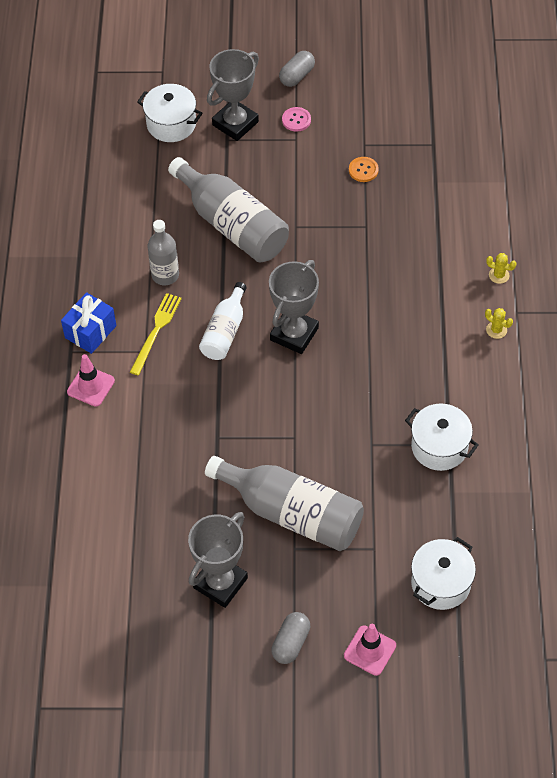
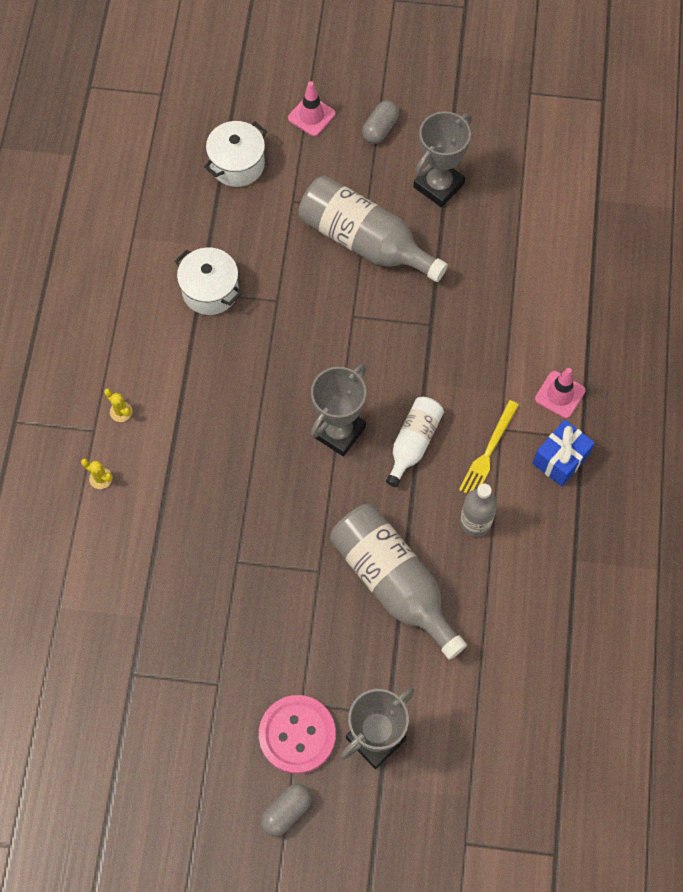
camera: 175 degrees left, 10 degrees up
white pot [137,84,203,142] -> none
pink button [282,107,311,132] -> pink button [259,695,336,774], size x2.05
orange button [349,157,379,182] -> none

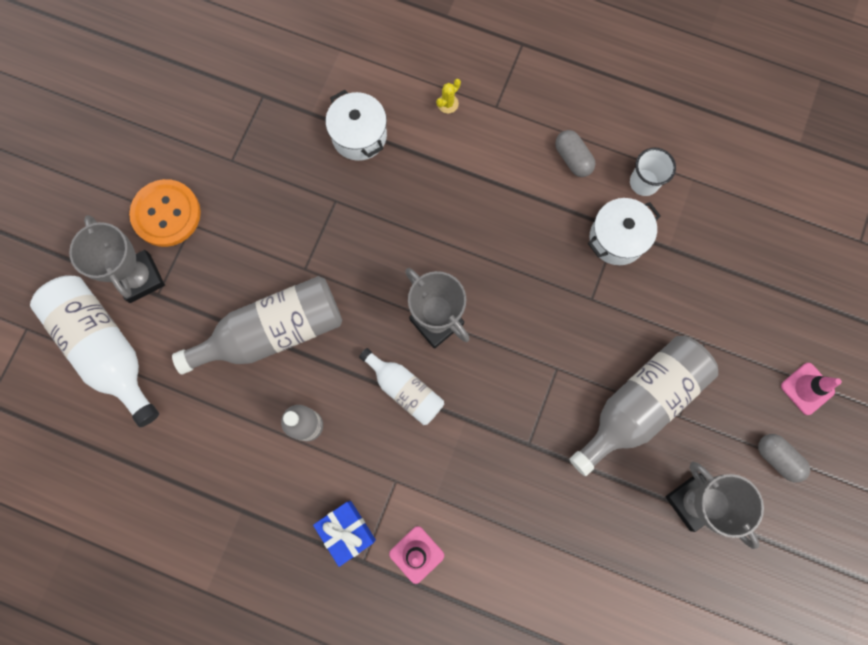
camera: 105 degrees right, 10 degrees up
yellow cactus [104,388,132,422] -> none
white pot [204,121,267,187] -> white pot moved to [326,90,387,161]
pink button [259,695,336,774] -> orange button [129,179,201,247]
grey capsule [261,784,312,836] -> grey capsule moved to [555,130,595,177]
yellow fork [459,400,519,493] -> none
none -> white bottle [30,275,159,427]
none -> white cup [630,147,676,196]

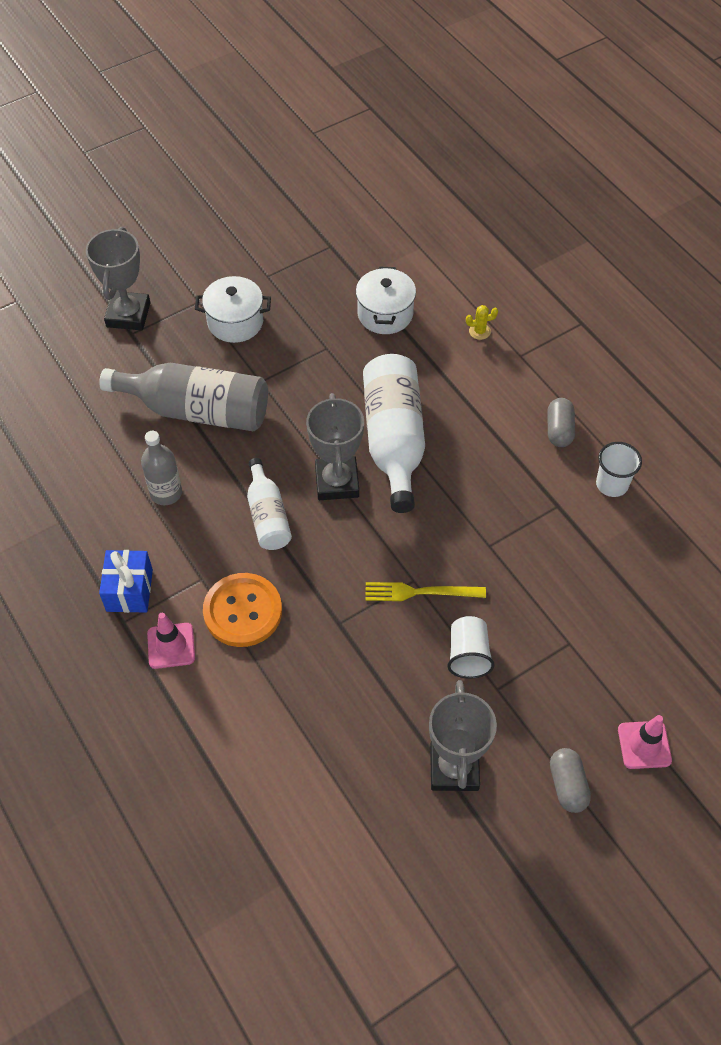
camera: 35 degrees right, 20 degrees down
white bottle [30,275,159,427] -> white bottle moved to [363,354,425,513]
orange button [129,179,201,247] -> orange button moved to [203,573,282,647]
grey bottle [569,336,718,476] -> white cup [447,616,495,679]
white pot [588,198,661,265] -> white pot moved to [195,276,271,343]
none -> yellow fork [365,582,486,601]

